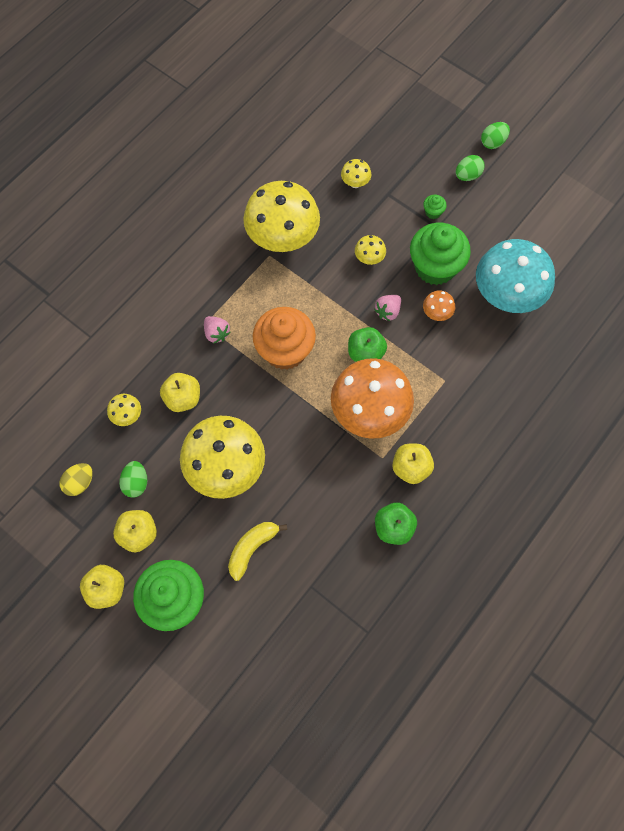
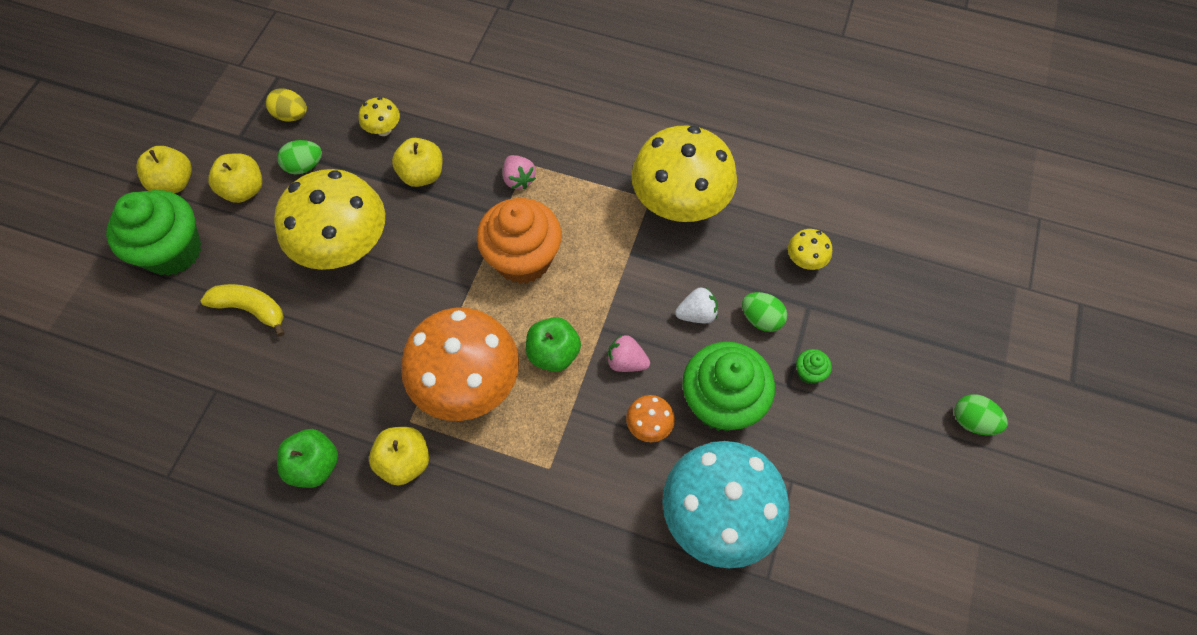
camera: 70 degrees right, 5 degrees down
pink strawberry [204,316,230,344] -> pink strawberry turned 60 degrees counterclockwise [503,155,536,189]
yellow mushroom [355,235,386,265] -> white strawberry [675,287,718,323]
green egg [456,155,485,181] -> green egg moved to [742,292,787,332]

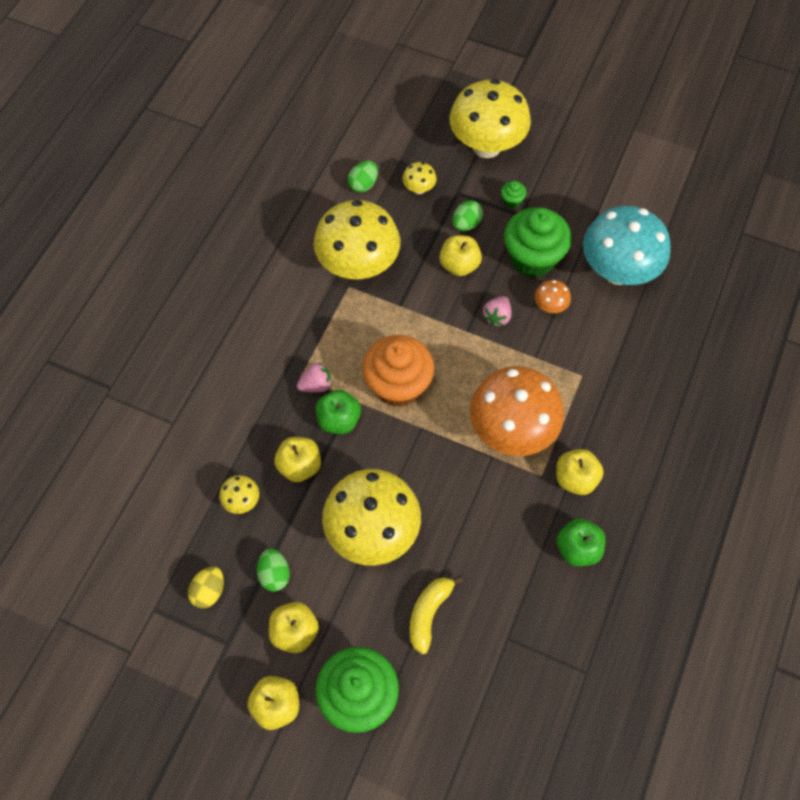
camera: 85 degrees left, 0 degrees up
green apple [526,317,581,372] -> green apple moved to [316,390,361,434]
white strawberry [675,287,718,323] -> yellow apple [439,235,482,276]
green egg [955,394,1008,436] -> green egg moved to [348,161,378,193]
none -> yellow mushroom [450,79,531,158]

